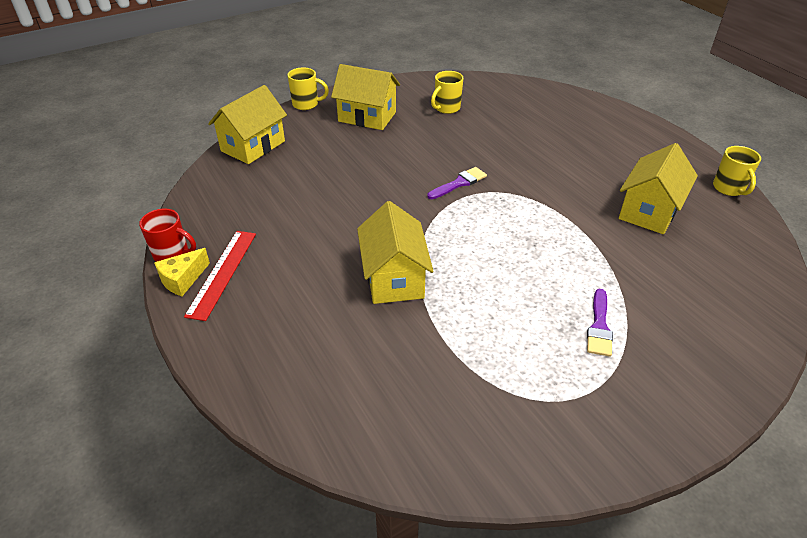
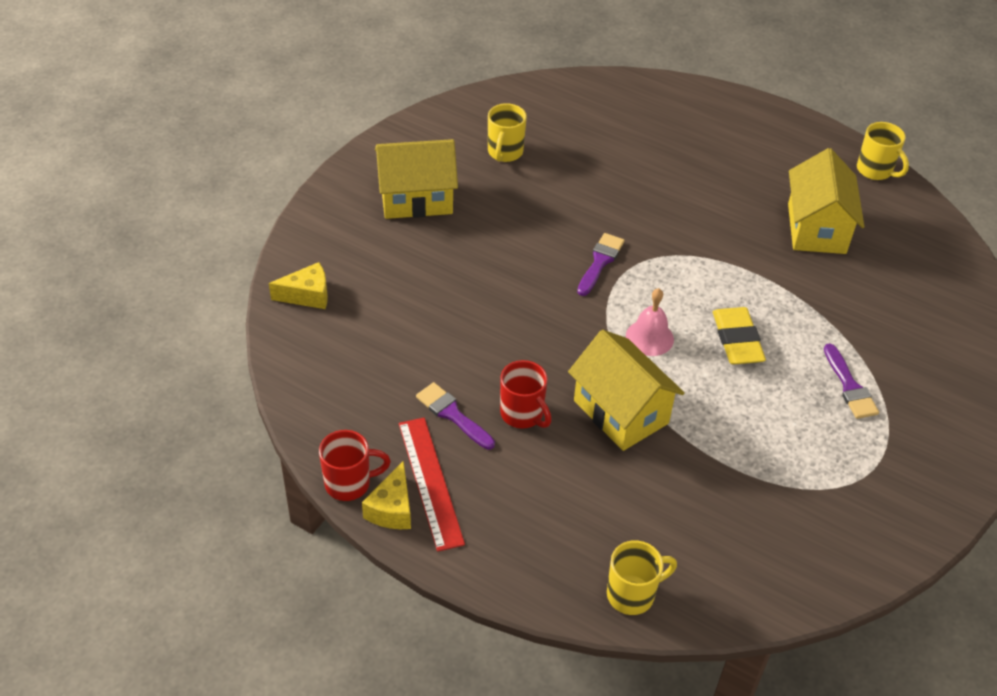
camera: 30 degrees left, 5 degrees up
yellow house [208,85,287,164] -> yellow cheese [269,262,328,309]
yellow mug [287,67,329,110] -> yellow mug moved to [607,540,677,615]
none -> purple brush [416,382,495,450]
none -> red mug [500,360,552,429]
none -> pink bell [626,288,674,356]
none -> yellow eraser [713,307,766,365]

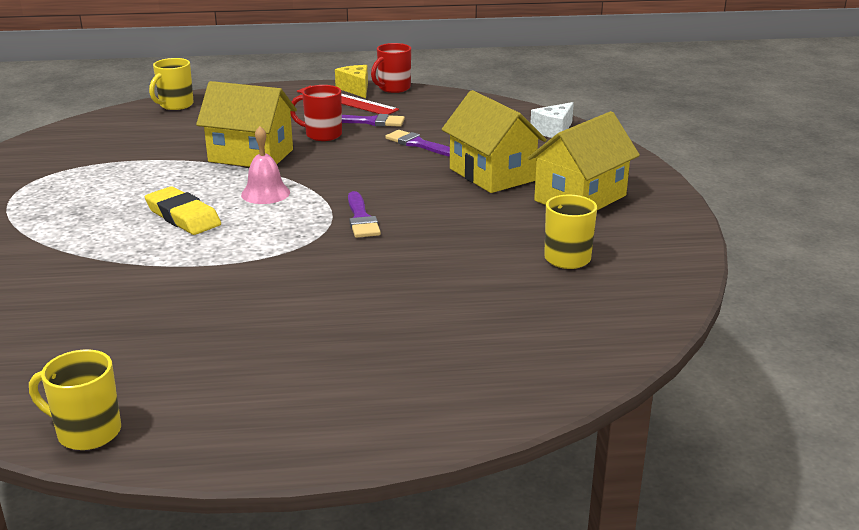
camera: 145 degrees right, 20 degrees down
yellow cheese [269,262,328,309] -> white cheese [531,102,574,138]
yellow house [788,148,865,254] -> yellow house moved to [442,90,547,193]
purple brush [824,343,879,419] -> purple brush moved to [385,130,450,157]

